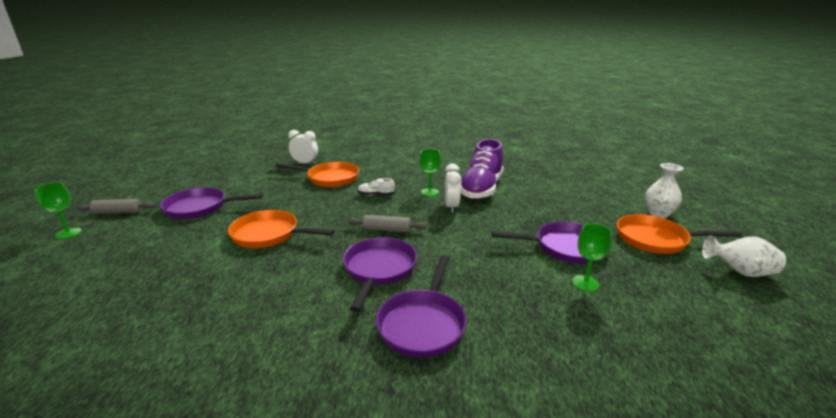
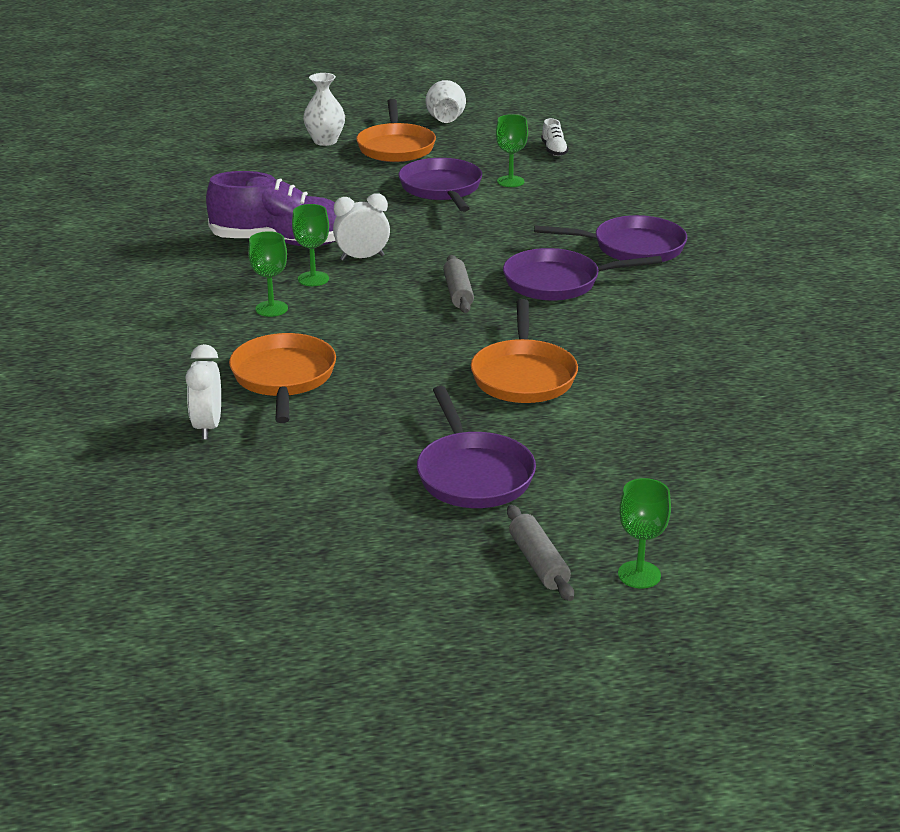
camera: 105 degrees left, 5 degrees up
white shoe [358,178,395,196] -> white shoe moved to [541,118,569,156]
none -> green goblet [248,231,288,317]

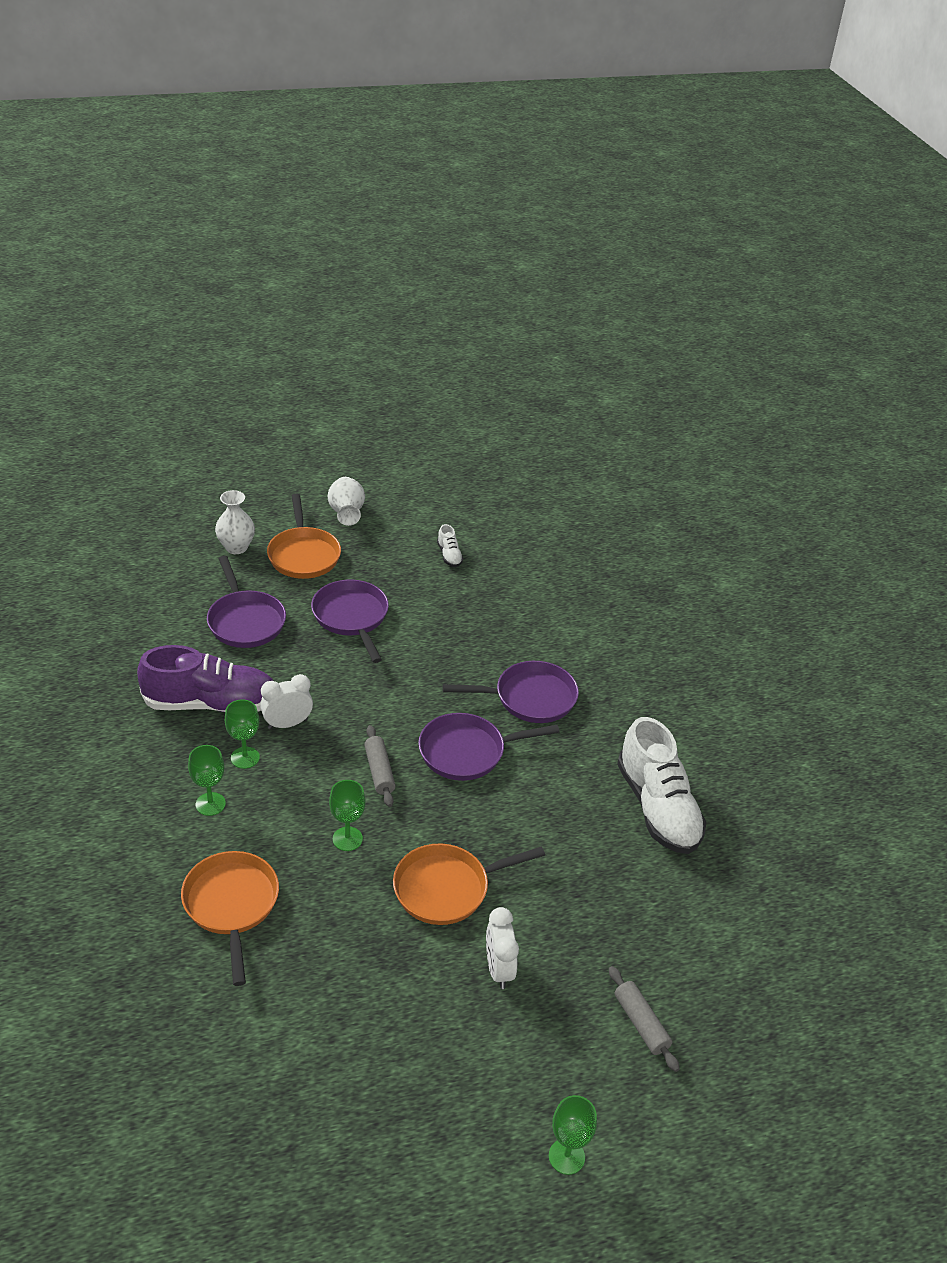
camera: 10 degrees left, 10 degrees up
white clock [185,344,221,440] -> white clock moved to [486,907,519,989]
purple pan [417,386,536,508] -> purple pan moved to [207,556,286,648]
orange pan [471,299,578,403] -> orange pan turned 75 degrees clockwise [393,844,545,925]
green goblet [496,114,528,187] -> green goblet moved to [329,780,365,851]
grey rolling pin [507,505,574,601] -> grey rolling pin moved to [609,966,680,1072]
none -> white shoe [617,717,707,854]

